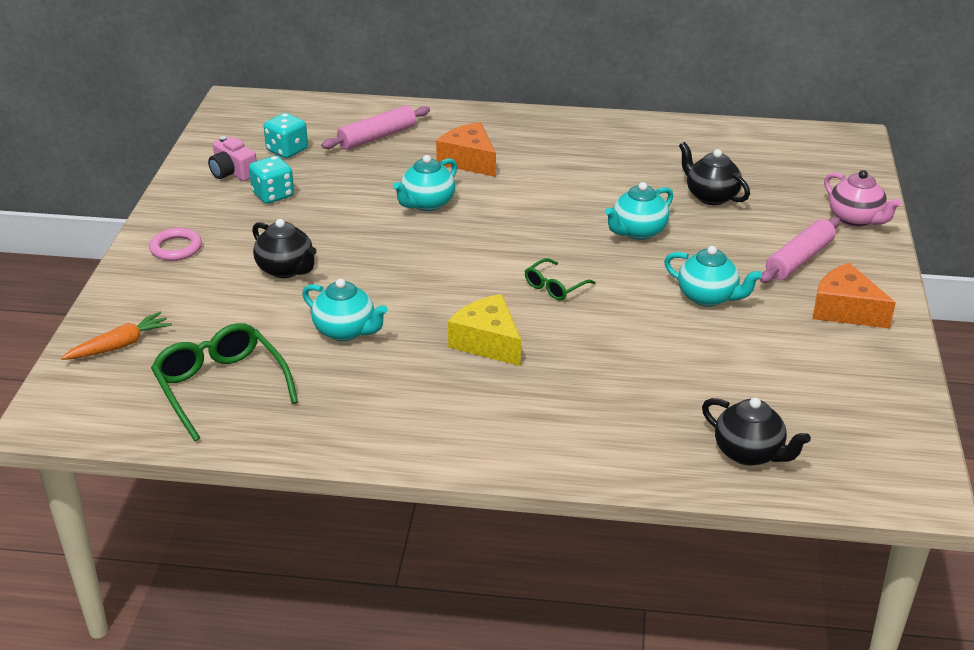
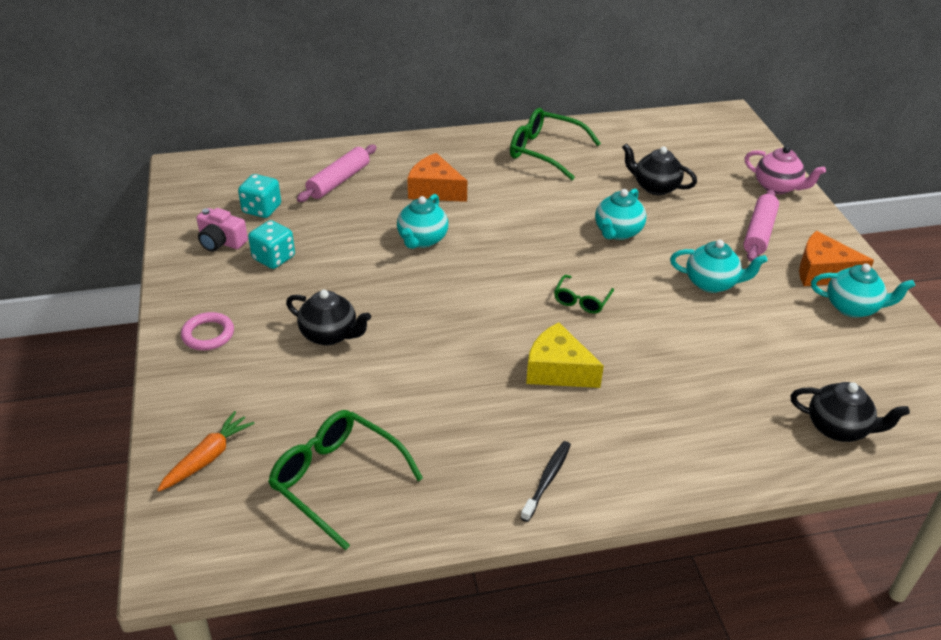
camera: 20 degrees left, 5 degrees up
turquoise teapot [302,279,388,341] -> turquoise teapot moved to [811,264,915,318]
none -> green glasses [510,108,601,180]
none -> black toothbrush [521,441,571,522]

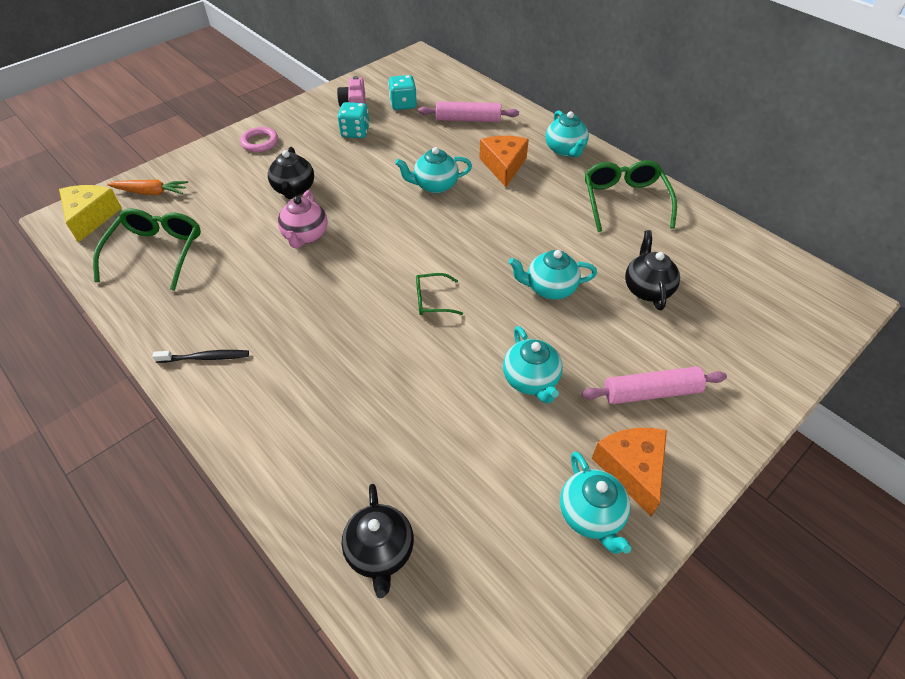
camera: 60 degrees right, 10 degrees up
yellow cheese [526,322,604,388] -> yellow cheese moved to [59,185,122,243]
pink teapot [745,146,826,194] -> pink teapot moved to [278,190,328,248]
none -> turquoise teapot [546,110,589,157]

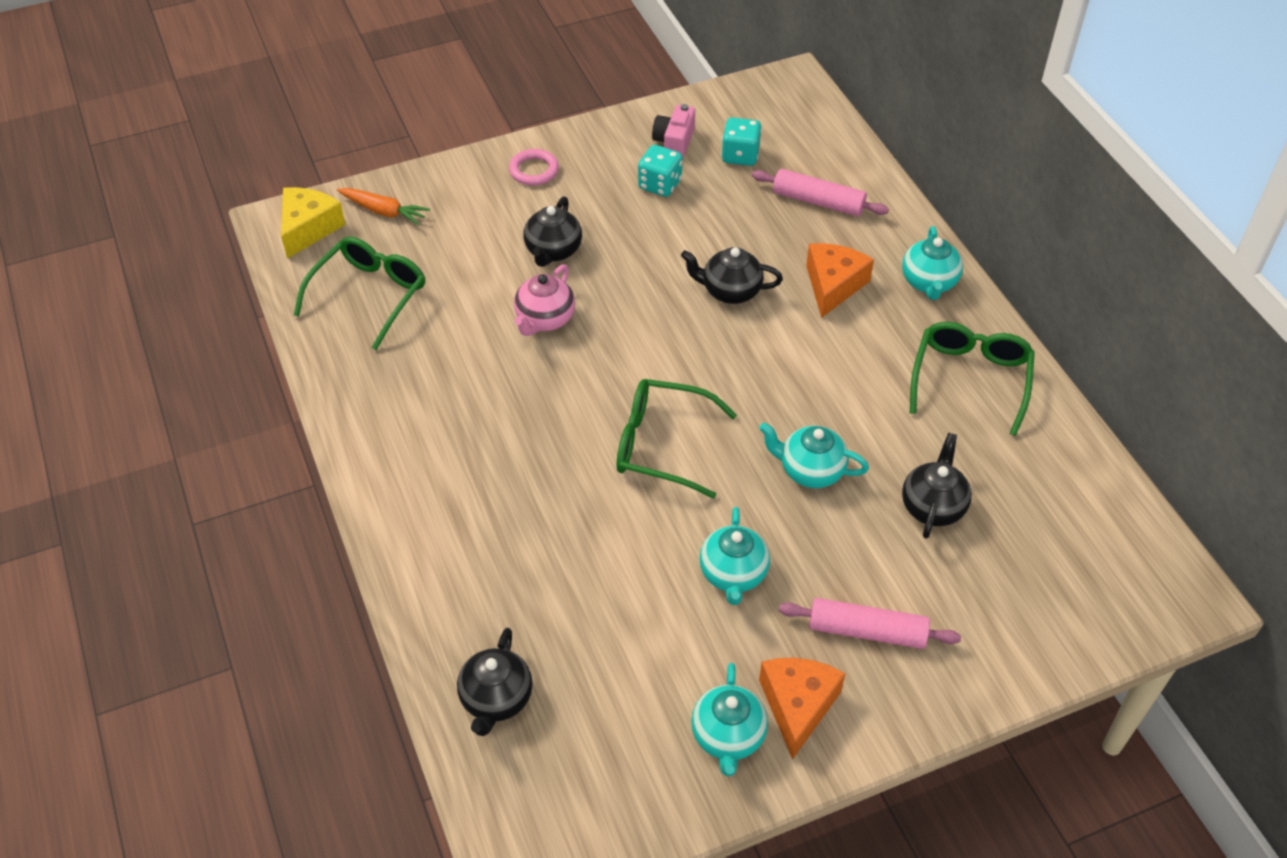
camera: 20 degrees right, 0 degrees up
black toothbrush [153,350,249,363] -> none
turquoise teapot [395,147,472,193] -> black teapot [681,247,783,304]
green glasses [416,273,463,315] -> green glasses [616,379,737,498], size x1.86

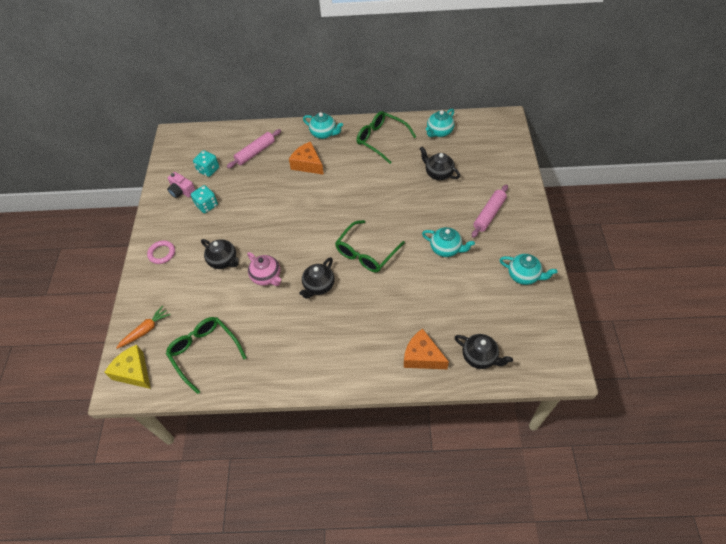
camera: 65 degrees left, 5 degrees up
black teapot [681,247,783,304] -> black teapot moved to [299,257,335,299]
turquoise teapot [759,422,869,488] -> turquoise teapot moved to [426,109,455,137]
orange cheese [759,658,846,760] -> orange cheese moved to [404,329,449,369]

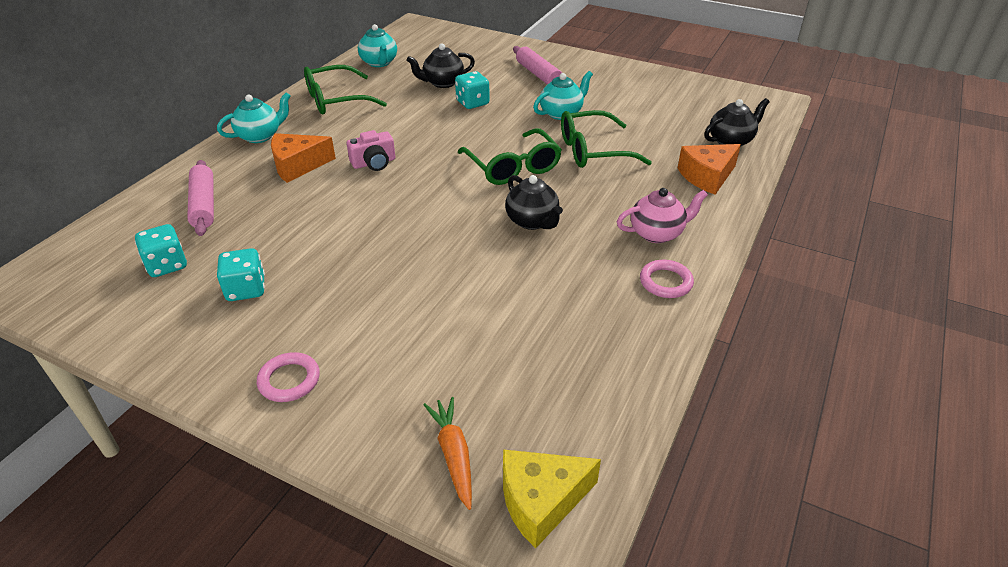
camera: 65 degrees left, 15 degrees down
green glasses [166,317,247,394] -> green glasses moved to [561,110,652,168]
pink camera [167,172,195,198] -> pink camera moved to [347,130,395,171]
black teapot [201,239,239,269] -> none
pink teapot [247,252,281,286] -> pink teapot moved to [617,188,708,243]
turquoise teapot [499,254,557,285] -> none
none -> turquoise dice [455,71,490,109]
none -> pink ring [640,260,694,298]

